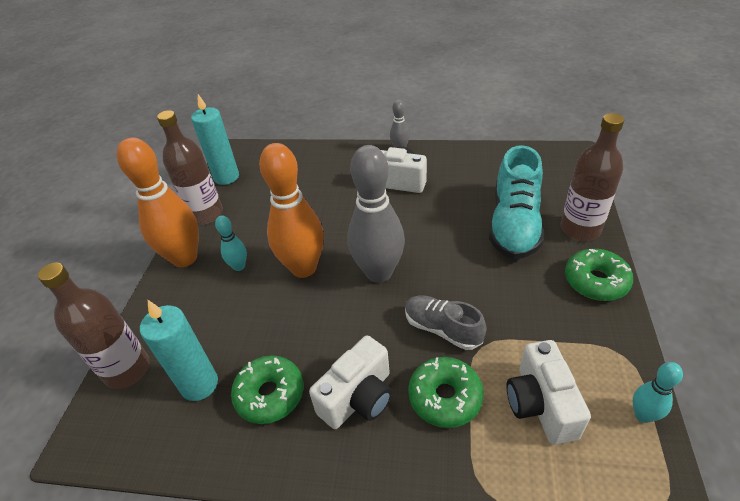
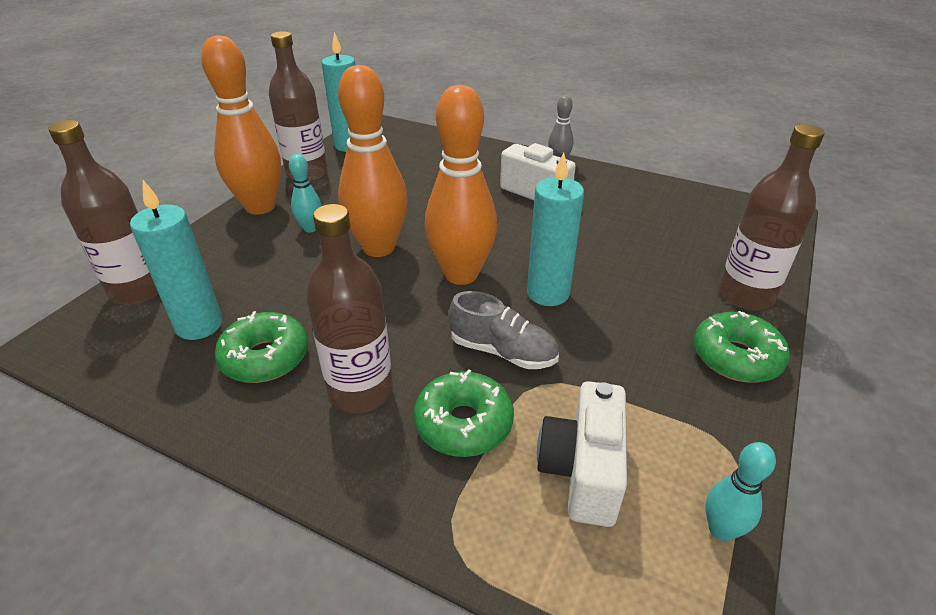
camera: 15 degrees right, 5 degrees down
white camera [309,336,392,429] -> brown bottle [306,204,393,414]
grey bowling pin [348,145,405,283] -> orange bowling pin [425,85,497,285]
grey shoe [405,295,487,350] -> grey shoe turned 150 degrees clockwise [448,291,559,369]
turquoise shoe [489,145,544,259] -> none
none -> turquoise candle [527,152,584,306]

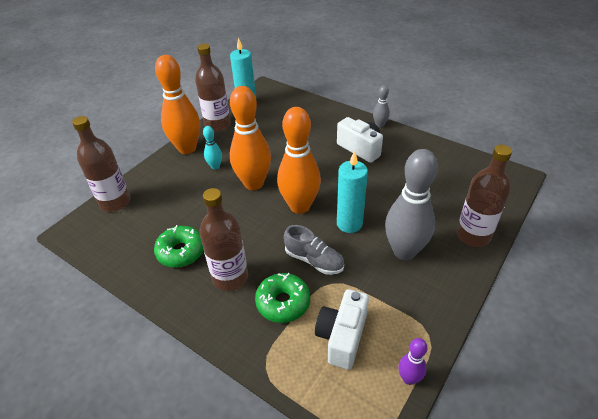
camera: 10 degrees right, 5 degrees up
turquoise candle [130,180,222,340] -> none
green donut [694,311,790,383] -> none
turquoise bowling pin [705,442,776,541] -> purple bowling pin [398,338,428,385]
none -> grey bowling pin [385,149,438,260]

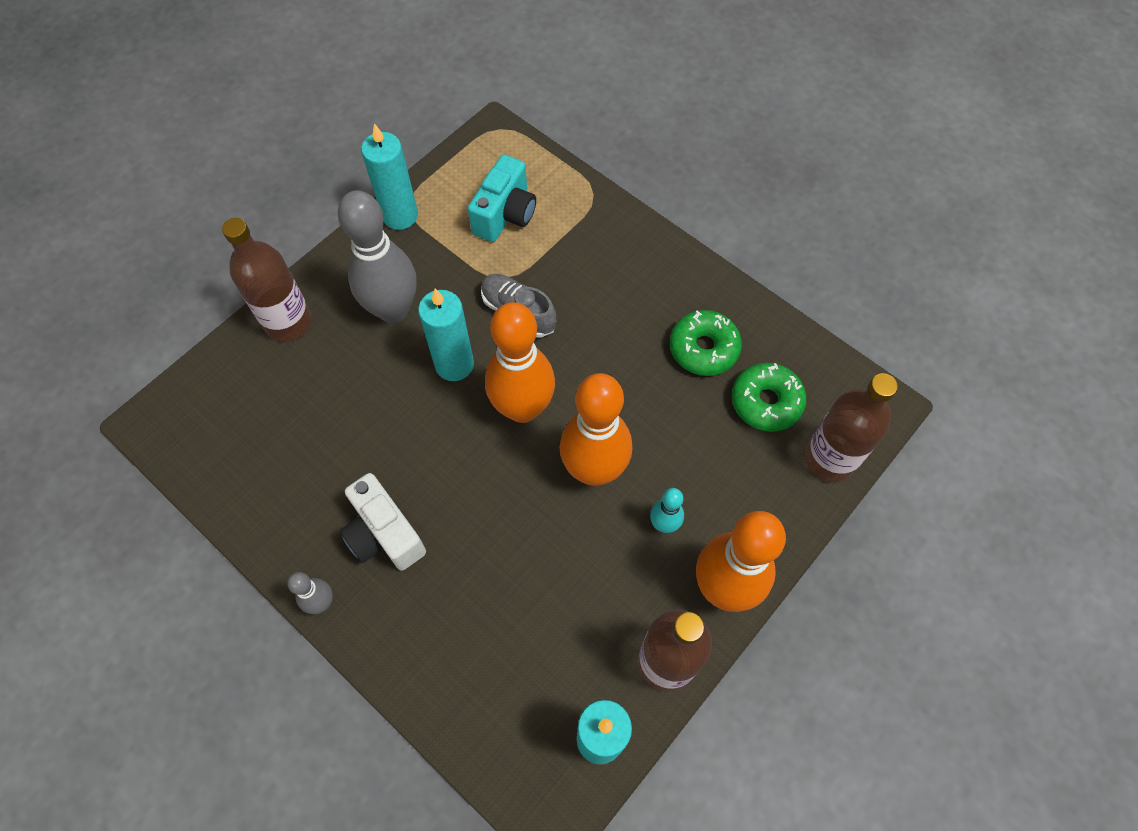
camera: 175 degrees left, 20 degrees up
brown bottle [199,188,248,291] -> none
green donut [255,273,310,323] -> green donut moved to [732,363,806,432]
white camera [315,289,369,370] -> turquoise camera [468,155,536,242]
purple bowling pin [398,338,428,385] -> none
none -> turquoise candle [361,123,418,230]

